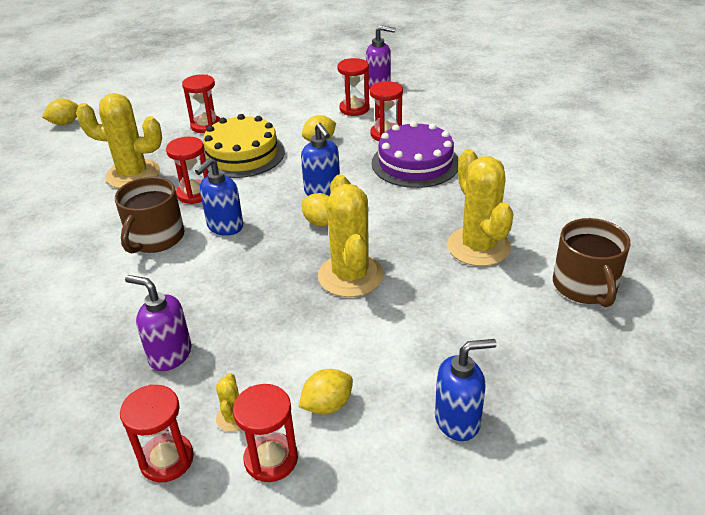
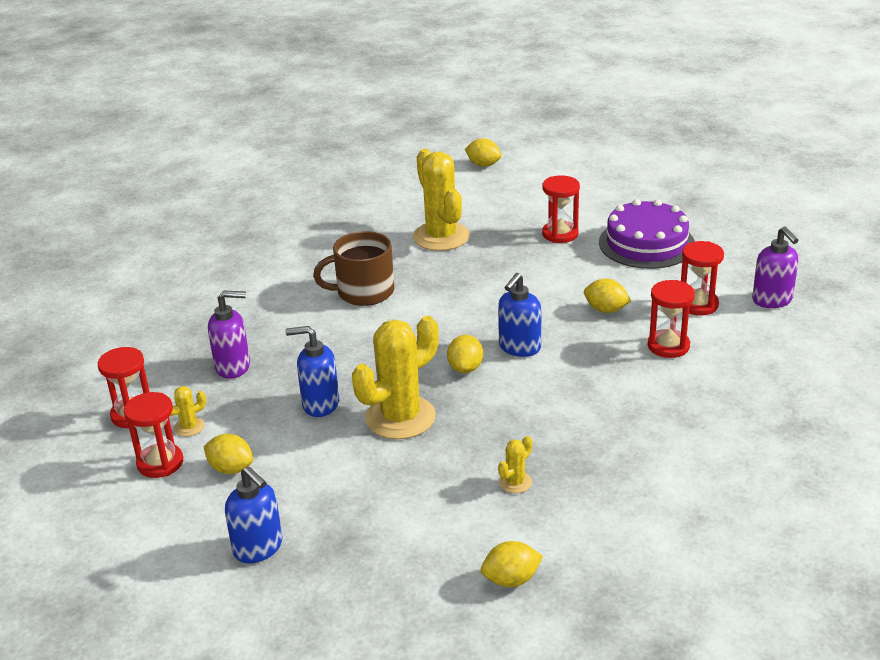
camera: 60 degrees right, 5 degrees down
purple soap dispenser [125,275,192,371] -> purple soap dispenser turned 90 degrees clockwise [208,291,250,379]
red hourglass [166,137,208,204] -> none
blue soap dispenser [195,158,243,236] -> blue soap dispenser moved to [286,326,339,417]
yellow cake [199,114,285,178] -> none
purple cake [372,121,459,188] -> purple cake moved to [599,199,695,269]
yellow cactus [447,149,514,266] -> yellow cactus [498,436,532,493], size x0.43
brown mug [553,218,631,307] -> yellow lemon [481,541,543,587]

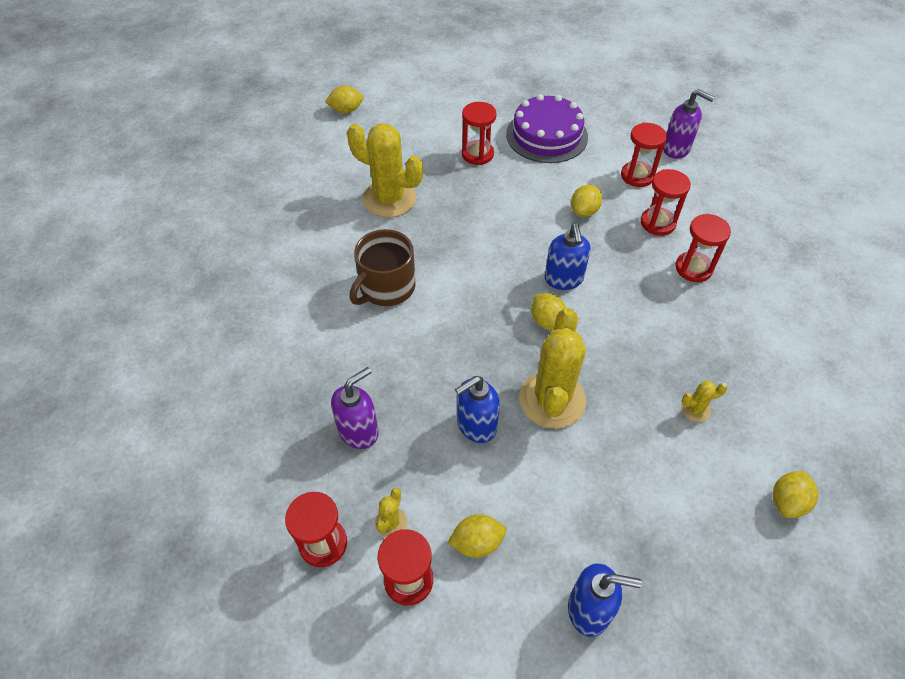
camera: 40 degrees left, 20 degrees up
yellow cactus [498,436,532,493] -> yellow cactus turned 75 degrees clockwise [681,381,728,422]
yellow lemon [584,279,631,313] -> yellow lemon turned 45 degrees counterclockwise [571,185,602,217]
none -> red hourglass [675,214,731,282]

